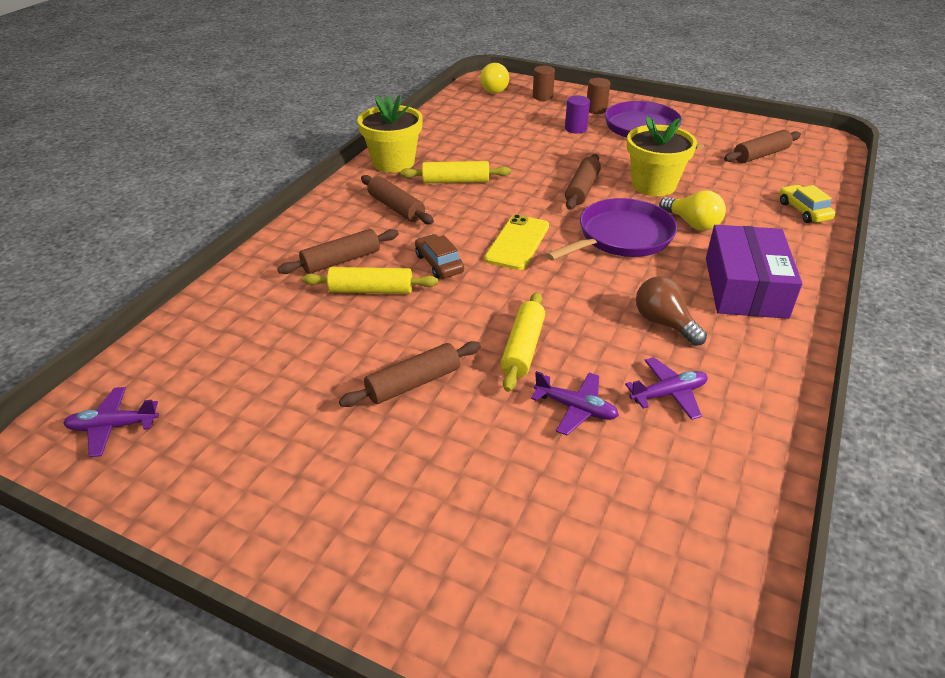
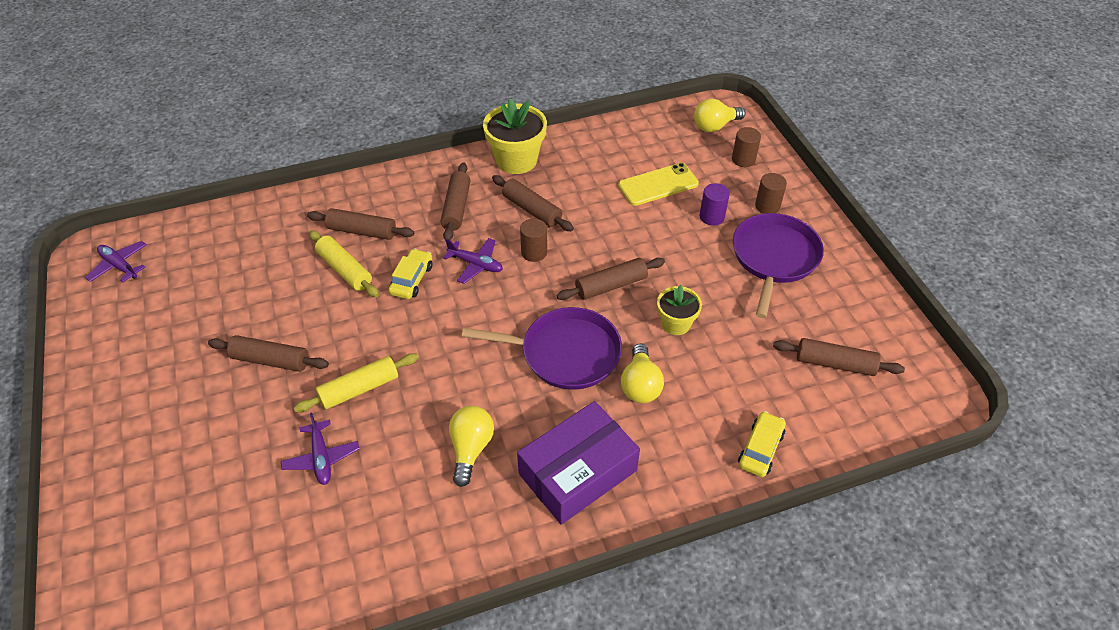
camera: 45 degrees right, 10 degrees up
yellow rolling pin [400,161,511,183] -> brown rolling pin [492,175,574,231]
brown car [415,234,464,279] -> yellow car [388,248,432,299]
yellow phone [484,214,549,270] -> yellow phone moved to [618,163,699,206]
purple plane [625,357,708,420] -> purple plane moved to [443,238,503,284]
yellow flower pot [627,116,697,196] -> yellow flower pot [657,285,702,335], size x0.60
brown light bulb [636,276,707,346] -> yellow light bulb [449,406,494,487]
none -> brown cylinder [520,219,547,262]

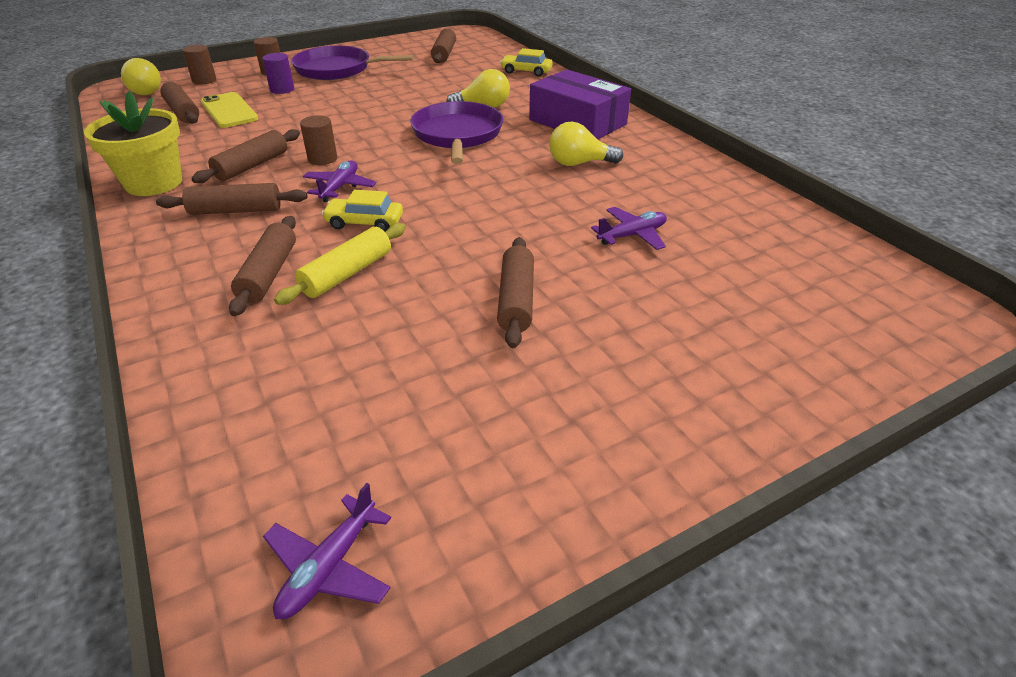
camera: 100 degrees left, 10 degrees down
yellow rolling pin [294,353,418,413] -> none
brown rolling pin [557,258,665,300] -> brown rolling pin moved to [160,82,199,124]
yellow flower pot [657,285,702,335] -> none

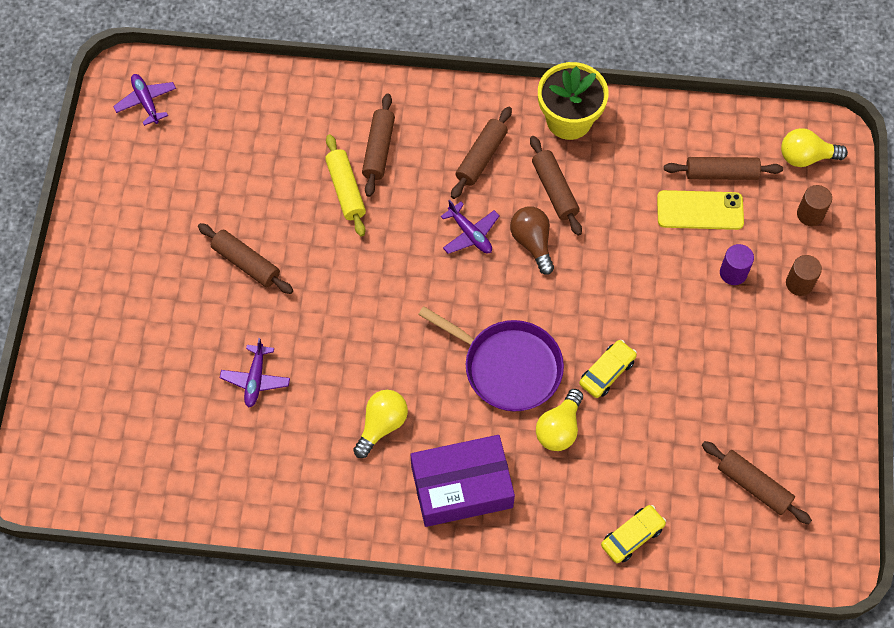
camera: 125 degrees right, 25 degrees up
brown rolling pin [229,216,296,316] -> brown rolling pin turned 60 degrees clockwise [362,93,395,197]
purple pan [291,46,414,80] -> none
brown cylinder [300,115,337,165] -> brown light bulb [510,207,554,275]
yellow car [321,190,403,232] -> yellow car moved to [579,340,637,398]

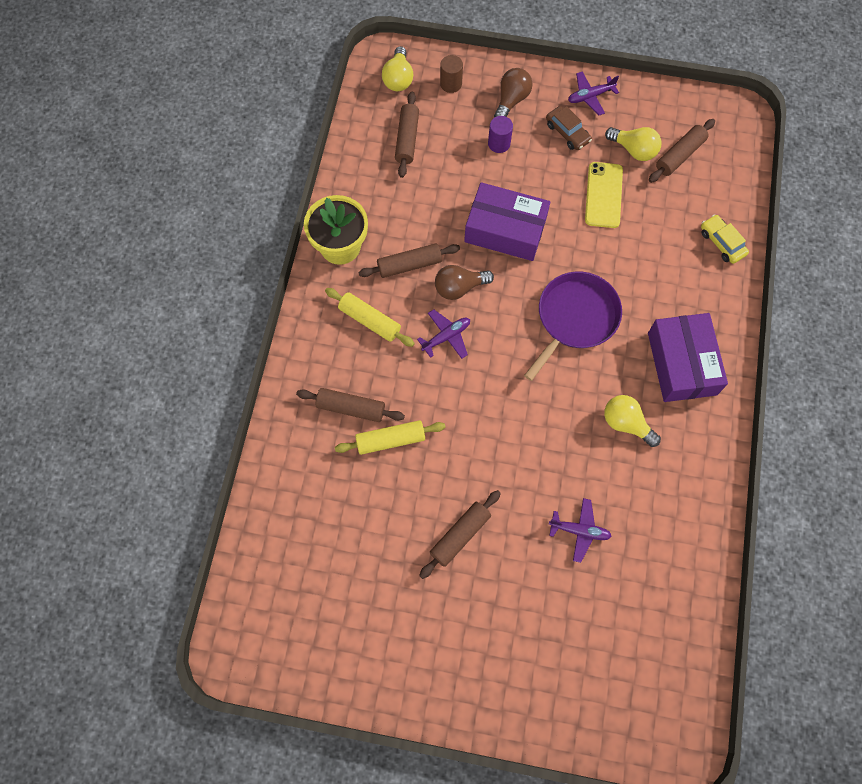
camera: 85 degrees left, 5 degrees up
purple plane [113,74,176,126] -> purple plane moved to [568,71,619,115]
brown rolling pin [451,107,512,199] -> yellow rolling pin [325,288,415,347]
yellow light bulb [536,389,583,451] -> yellow light bulb moved to [605,127,661,161]
yellow car [579,340,637,398] -> none
yellow phone [657,190,744,230] -> yellow phone moved to [585,162,623,228]
brown cylinder [786,255,822,296] -> brown light bulb [494,68,533,118]
none -> purple box [464,182,550,261]
none -> brown car [546,106,592,150]

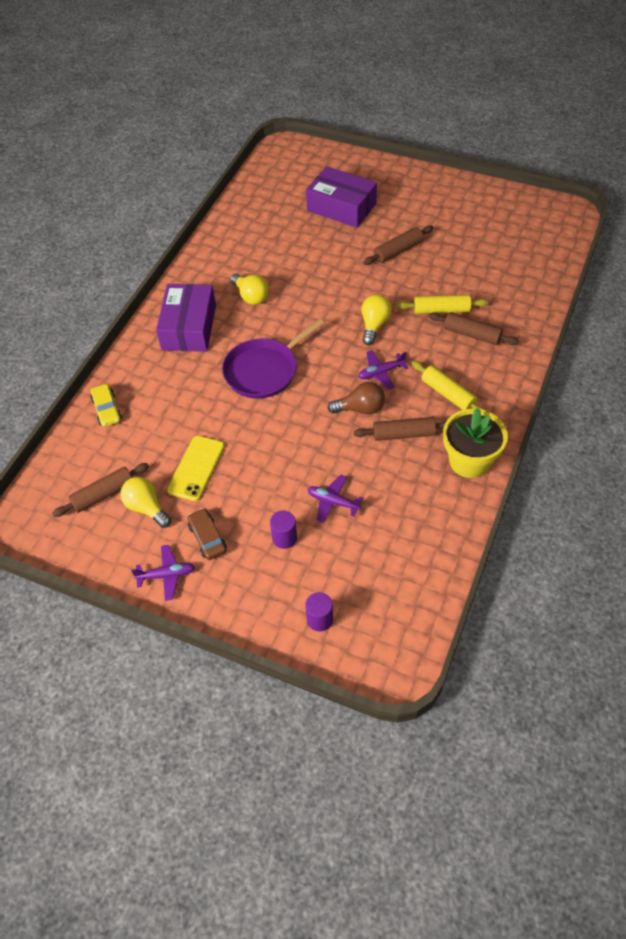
camera: 165 degrees left, 15 degrees down
yellow light bulb [382,46,414,91] -> yellow light bulb moved to [362,294,392,345]
brown rolling pin [395,92,419,178] -> none
brown cylinder [440,55,463,93] -> purple cylinder [305,592,333,632]
purple box [464,182,550,261] -> purple box moved to [306,166,377,228]
brown light bulb [494,68,533,118] -> none
purple plane [549,498,612,563] -> purple plane moved to [308,474,363,523]

